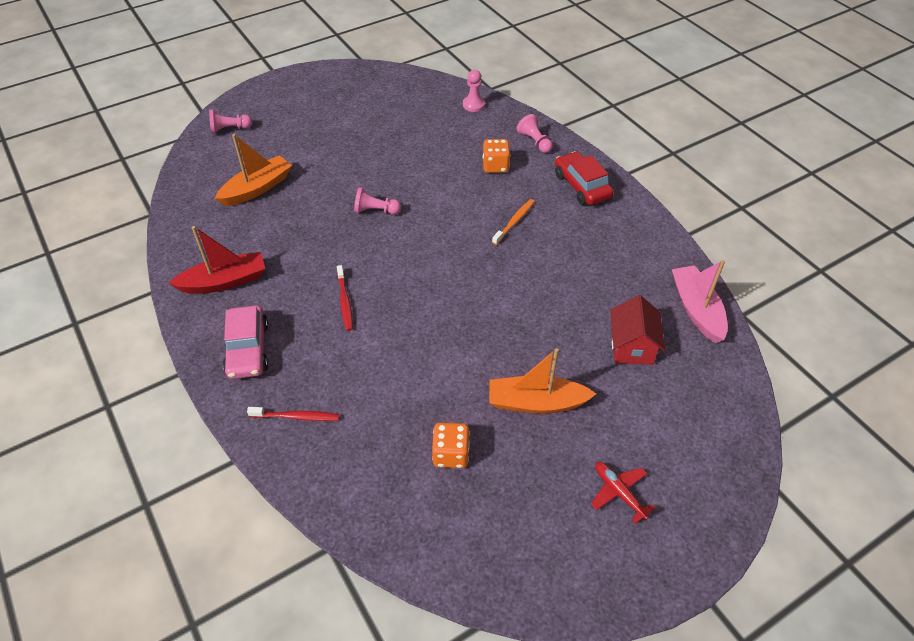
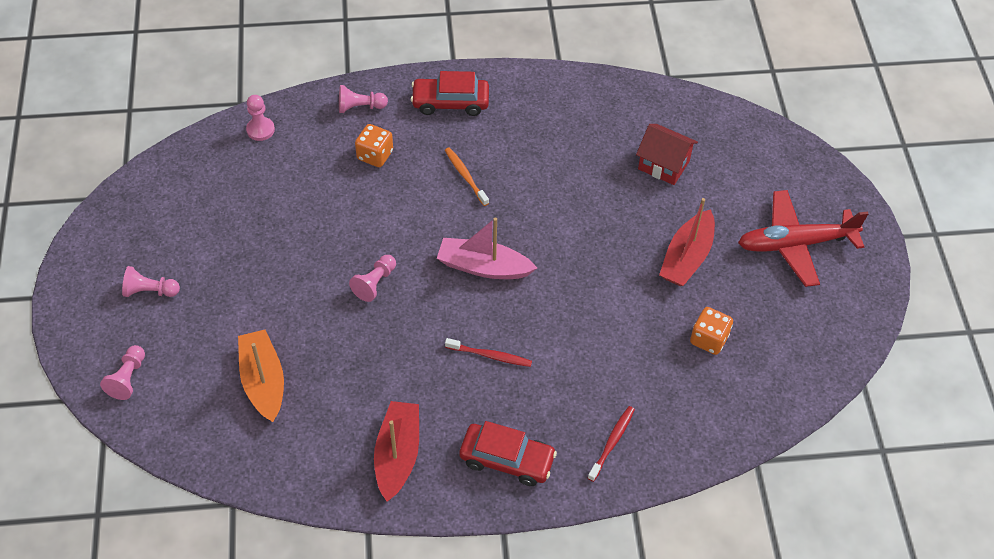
camera: 65 degrees left, 5 degrees up
pink car [223,305,268,379] -> red car [459,421,557,486]
orange boat [489,348,596,414] -> red boat [659,198,715,286]
red plane [591,462,656,524] -> red plane [738,190,869,287], size x2.00
pink boat [672,260,728,343] -> pink boat moved to [437,218,537,279]
none -> pink pawn [122,266,180,297]

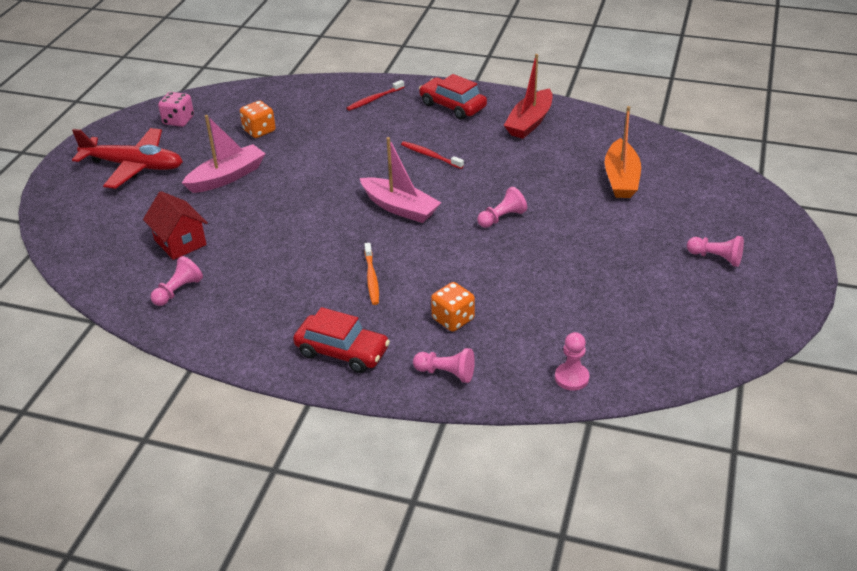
camera: 155 degrees left, 15 degrees down
pink pawn [100,345,145,400] -> pink pawn moved to [150,256,203,306]
red boat [659,198,715,286] -> pink boat [182,115,265,193]
none -> pink dice [158,92,194,127]

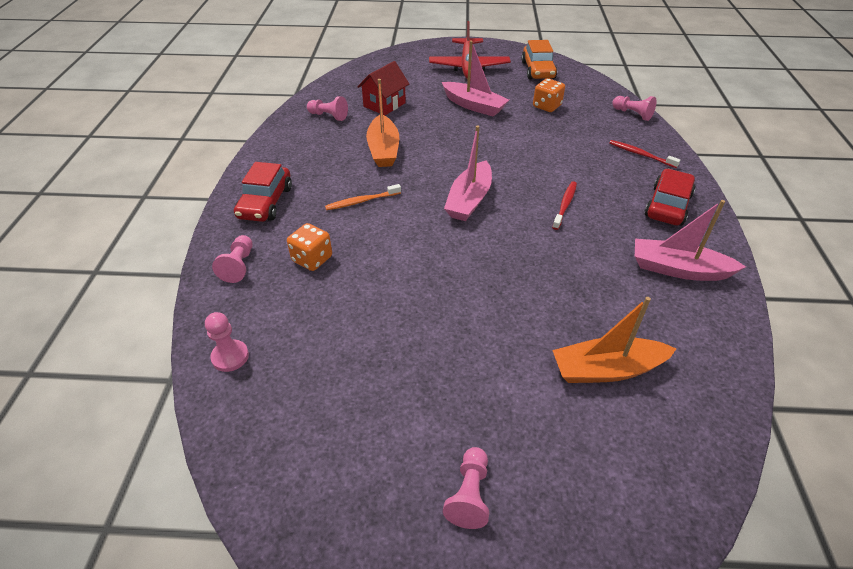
camera: 75 degrees right, 5 degrees up
pink dice [158,92,194,127] -> orange car [521,40,557,79]
pink pawn [477,187,527,228] -> pink pawn moved to [612,96,657,121]
red boat [504,54,553,139] -> pink boat [635,200,746,281]
none -> orange boat [366,79,399,167]

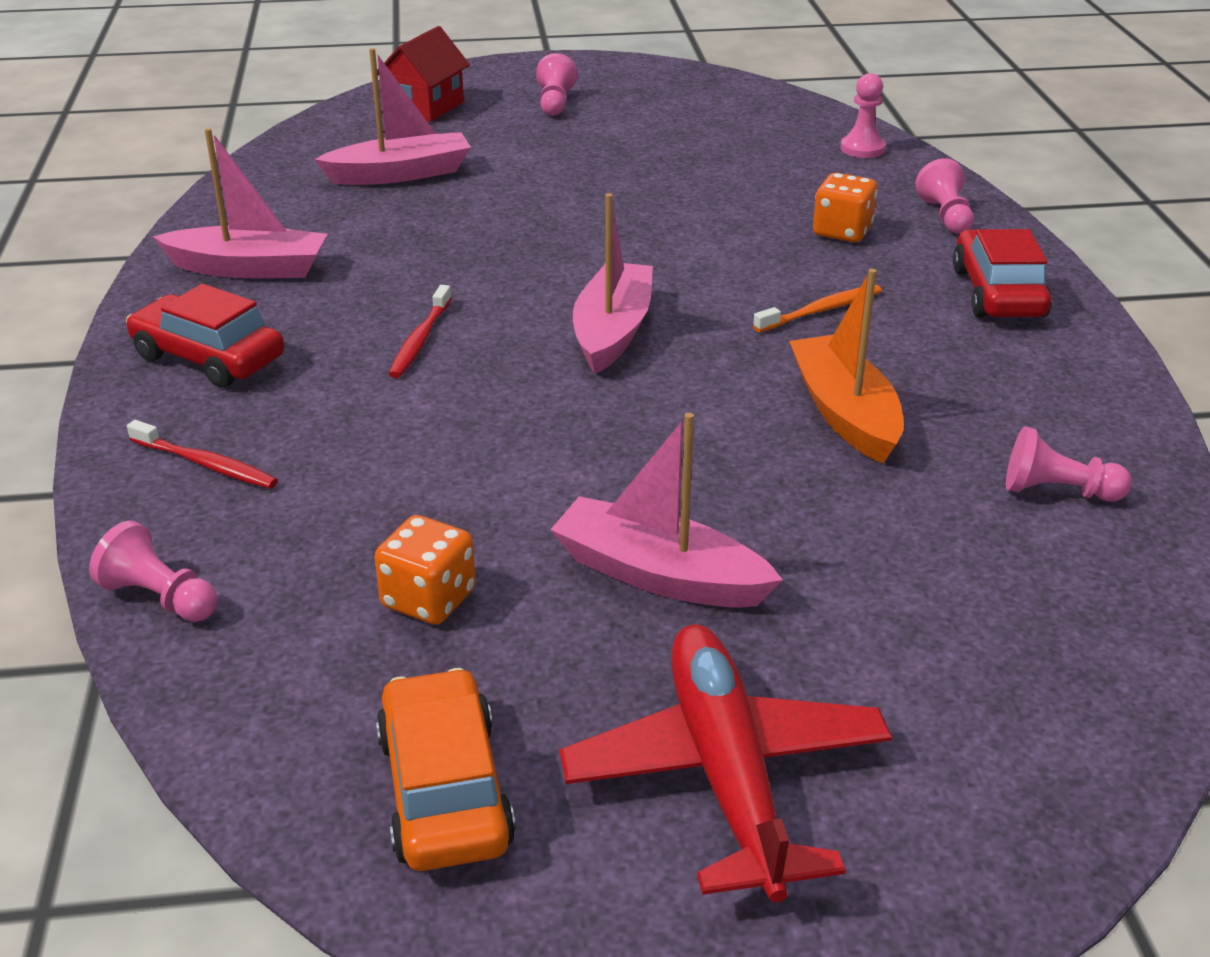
camera: 170 degrees right, 10 degrees down
red house [357,61,409,116] -> red house moved to [377,26,470,122]
orange boat [552,297,676,383] -> pink boat [314,48,471,185]
red car [645,169,696,226] -> red car turned 105 degrees clockwise [126,284,284,388]

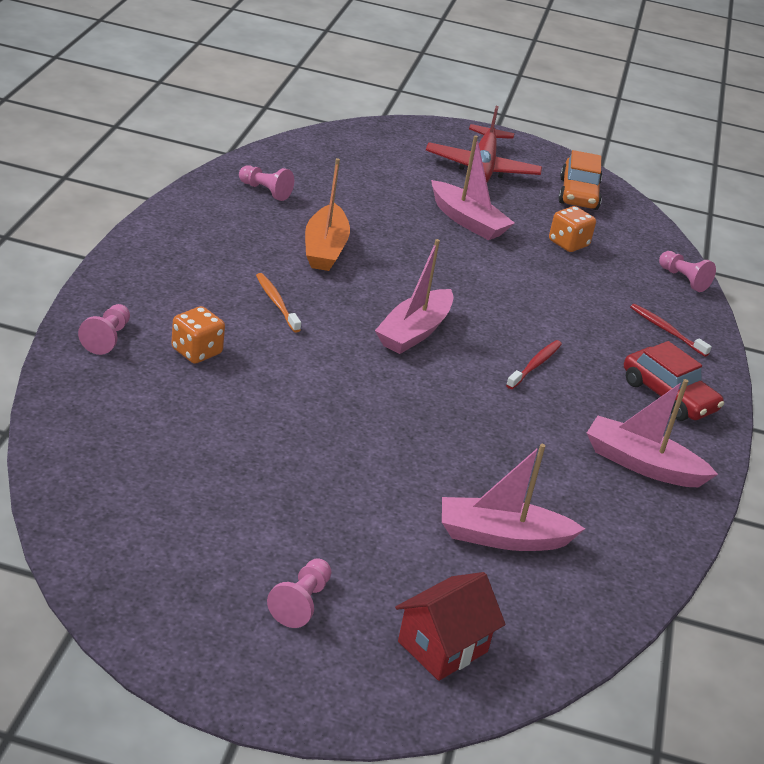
camera: 165 degrees left, 0 degrees up
orange toothbrush [753,285,882,332] -> orange toothbrush turned 75 degrees clockwise [256,273,301,332]
pink pawn [841,73,886,158] -> none
red car [953,229,1052,317] -> none

